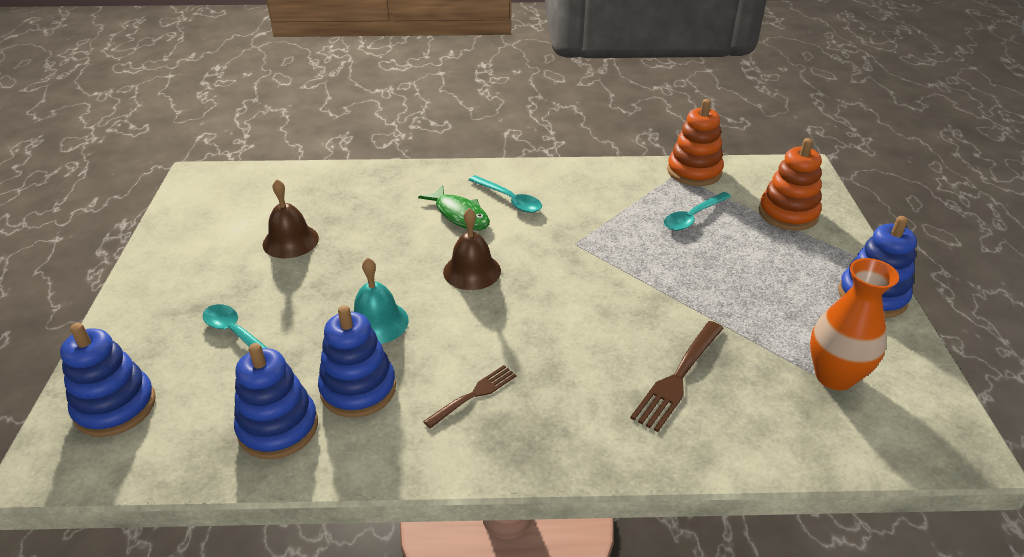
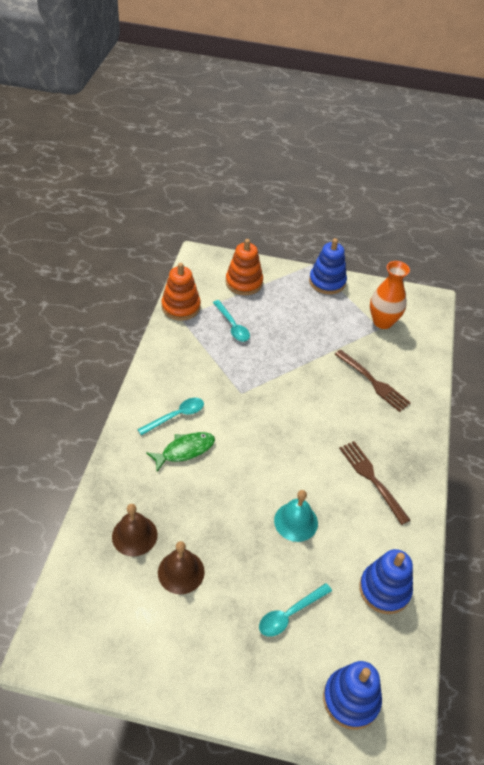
camera: 80 degrees left, 10 degrees up
blue stacking toy [318,305,396,418] -> none
brown fork [423,365,517,429] -> brown fork [339,441,410,525], size x1.55
brown bell [443,208,501,290] -> brown bell moved to [112,504,158,556]

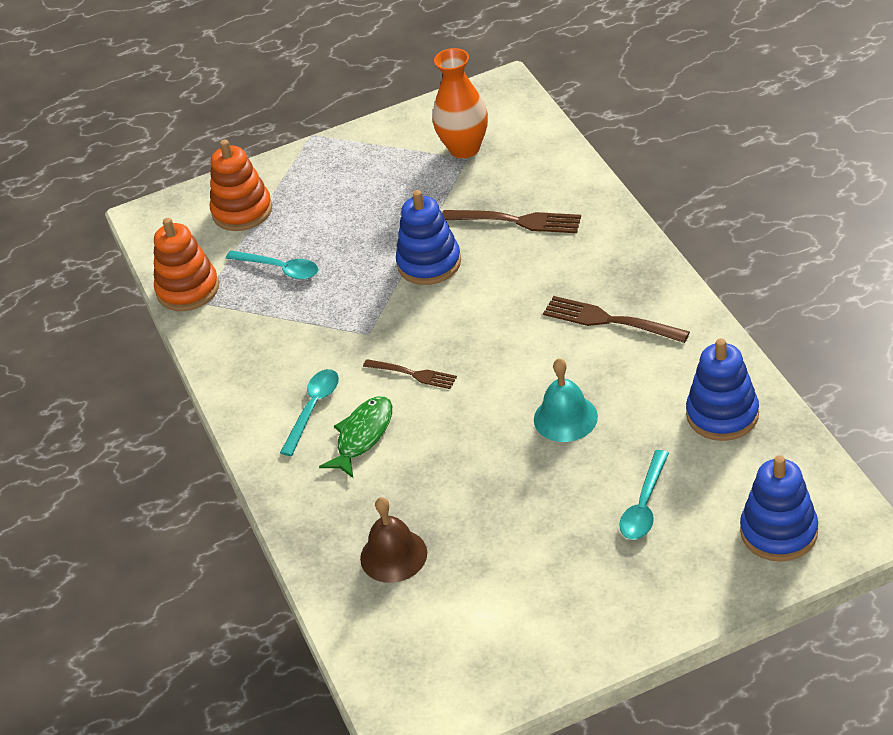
camera: 25 degrees left, 5 degrees down
brown bell [158,541,205,594] -> none
blue stacking toy [309,238,347,294] -> blue stacking toy moved to [396,190,461,285]
none -> brown fork [363,359,457,389]

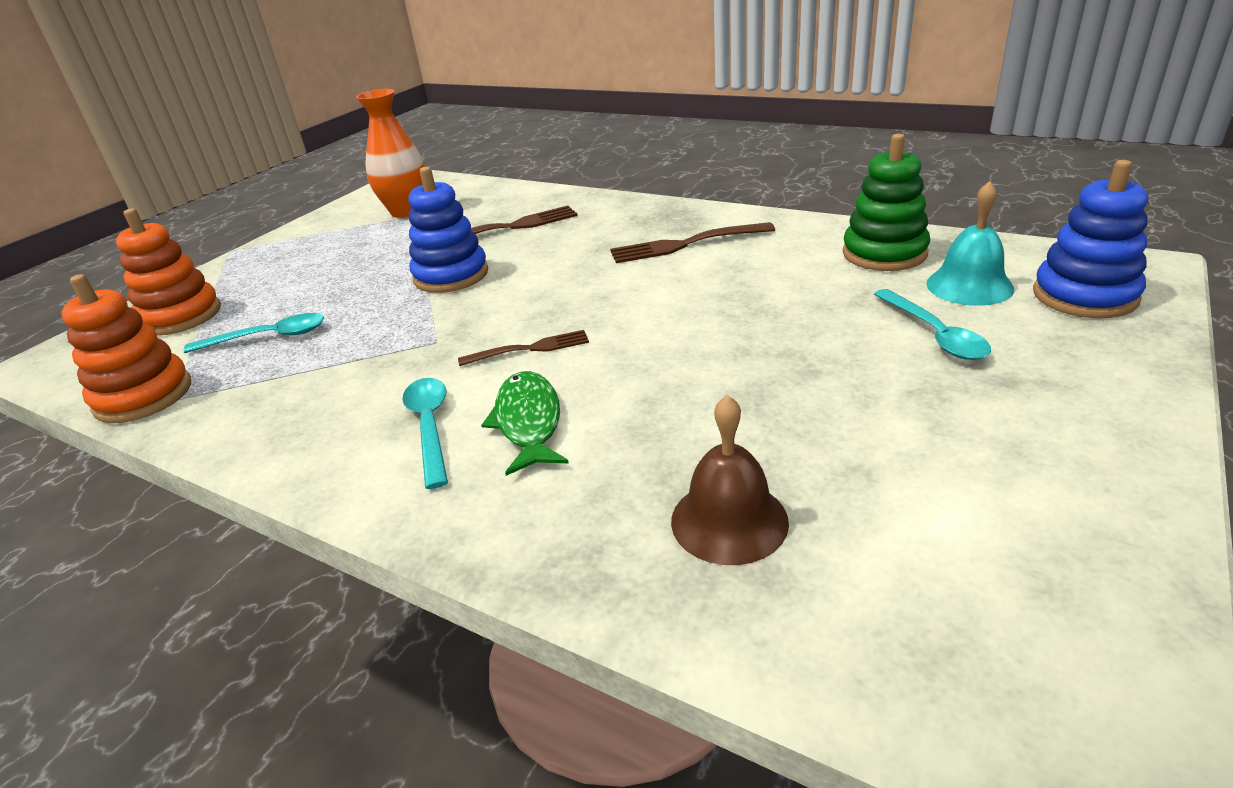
camera: 40 degrees left, 10 degrees down
turquoise bell [534,358,598,442] -> turquoise bell moved to [926,181,1014,306]
blue stacking toy [686,338,759,441] -> green stacking toy [843,134,930,271]

